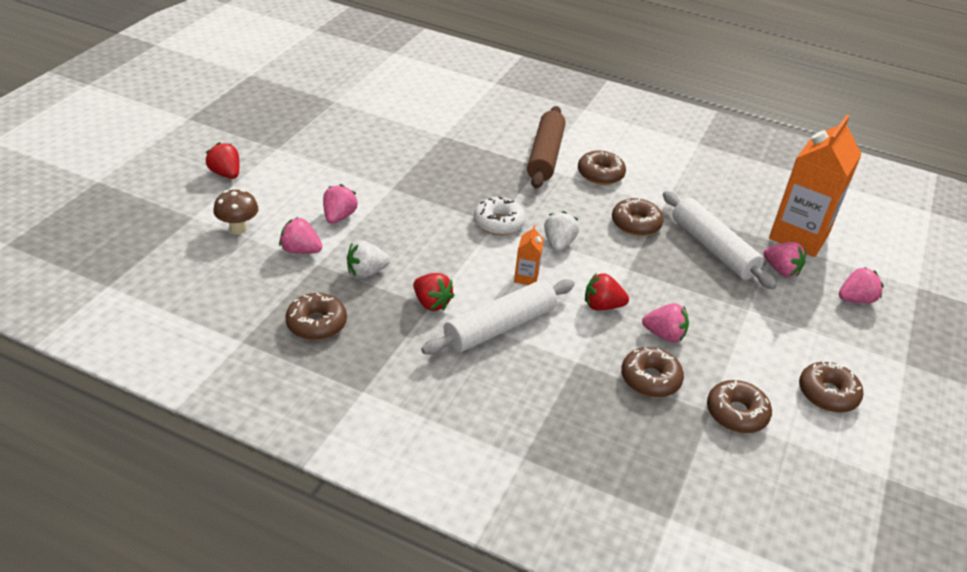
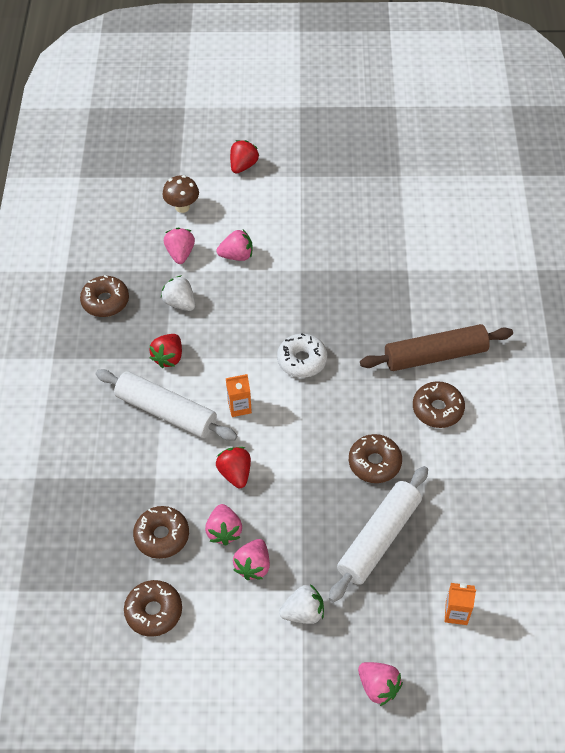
camera: 70 degrees right, 15 degrees up
white strawberry [544,211,579,251] -> white strawberry moved to [279,584,324,624]
pink strawberry [764,242,806,277] -> pink strawberry moved to [233,539,270,580]
orange carton [769,115,862,257] -> orange carton [445,583,476,625], size x0.42
brown donut [799,361,863,413] -> none

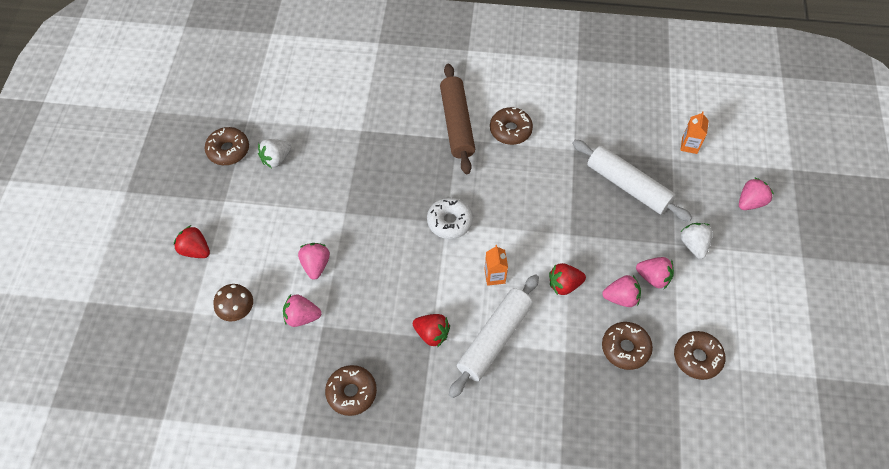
camera: 85 degrees left, 5 degrees up
white strawberry [161,275,195,311] -> white strawberry moved to [258,139,291,168]
brown donut [349,434,402,483] -> brown donut moved to [205,127,249,165]

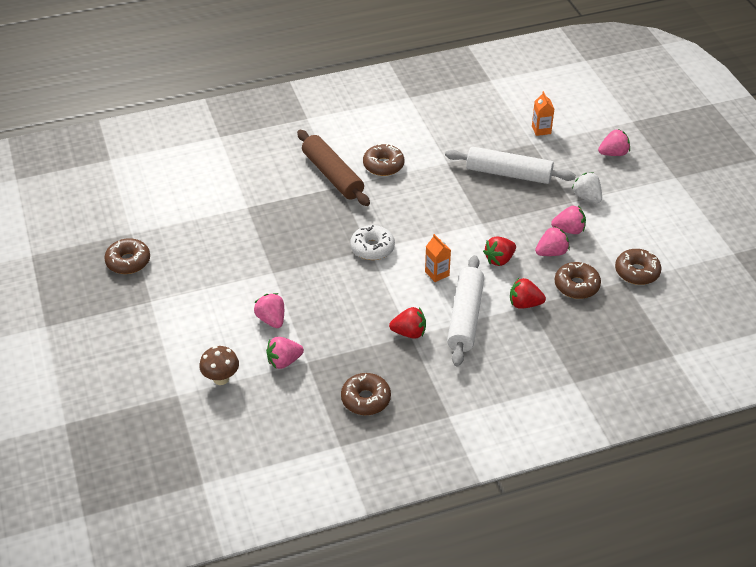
camera: 25 degrees left, 15 degrees down
red strawberry [174,225,210,258] -> red strawberry moved to [510,278,546,309]
white strawberry [258,139,291,168] -> none
pink strawberry [739,177,774,210] -> pink strawberry turned 45 degrees clockwise [598,129,630,156]

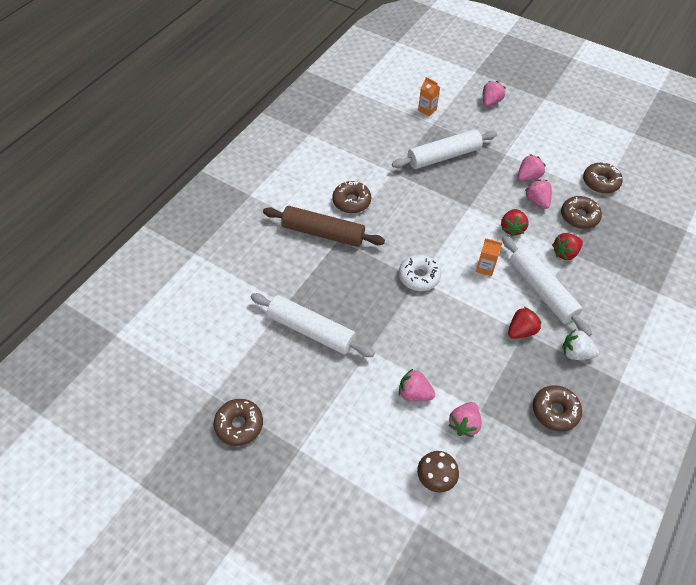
camera: 40 degrees left, 10 degrees up
pink strawberry [535,226,570,256] -> pink strawberry turned 45 degrees counterclockwise [525,180,552,209]
white strawberry [572,172,602,203] -> white strawberry moved to [562,329,599,360]
none -> white rolling pin [251,293,375,357]

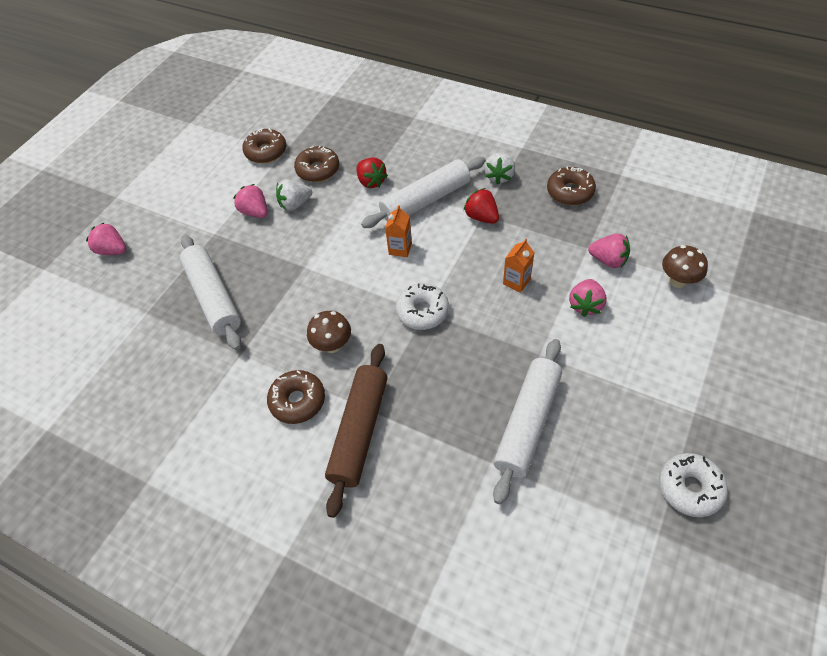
camera: 90 degrees left, 0 degrees up
brown donut [214,399,263,446] -> white donut [659,453,728,517]
orange carton [418,77,440,116] -> orange carton moved to [503,239,534,293]
red strawberry [501,209,529,237] -> none
pink strawberry [525,180,552,209] -> white strawberry [276,179,312,211]
none -> brown mushroom [307,311,351,353]

